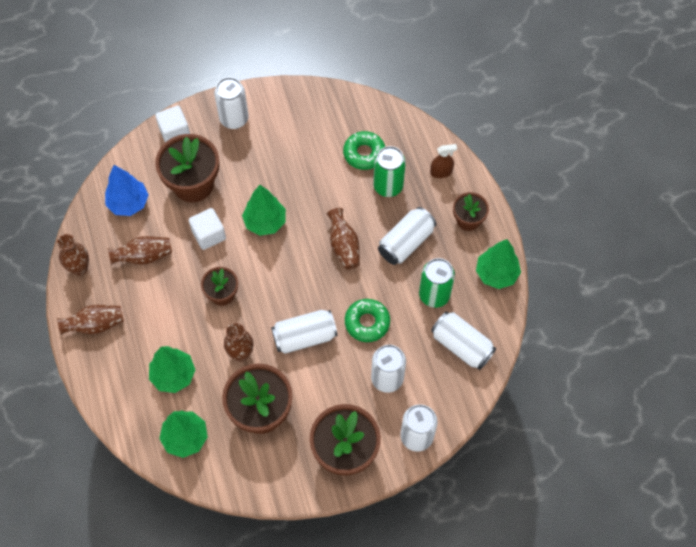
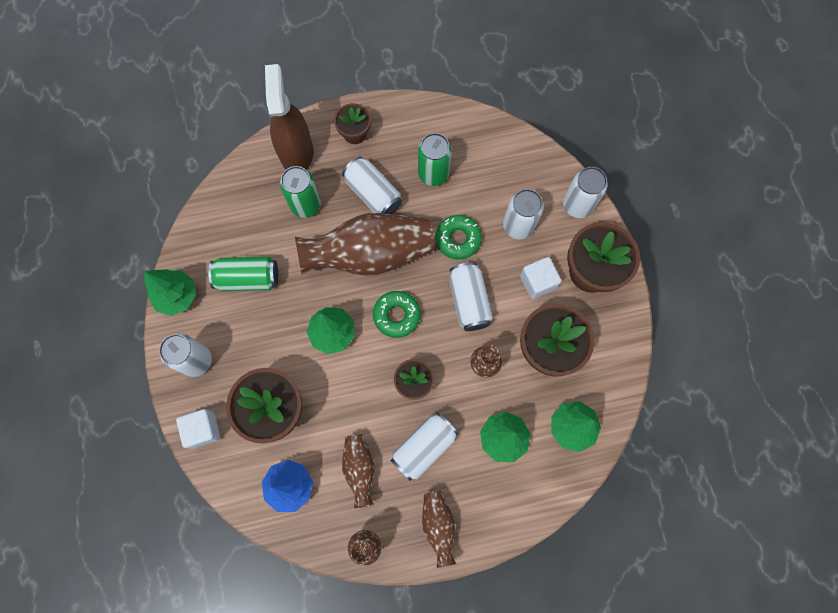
camera: 85 degrees left, 10 degrees up
white cube [189,208,226,250] -> white cube moved to [520,257,561,299]
brown vase [327,208,360,270] -> brown vase [295,213,434,276], size x2.04
green donut [343,131,385,170] -> green donut moved to [373,291,420,338]
brown spray bottle [430,144,457,178] -> brown spray bottle [265,64,313,170], size x2.24
white can [431,311,496,370] -> white can moved to [390,412,458,481]
green tree [476,239,521,289] -> green tree moved to [144,269,196,316]
none -> green can [208,257,278,291]

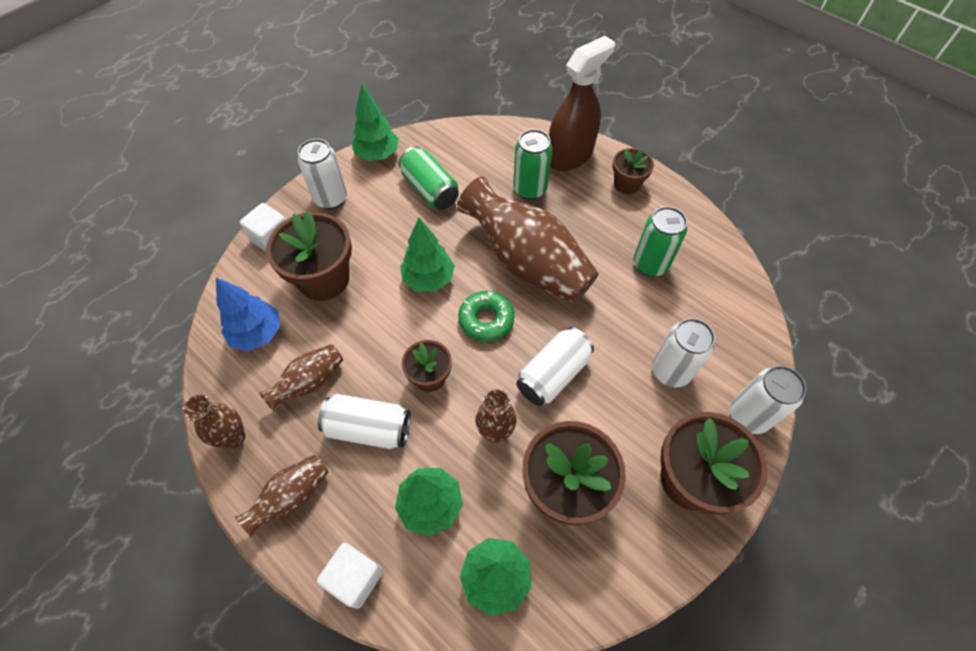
camera: 55 degrees right, 15 degrees down
white can [342,157,402,214] -> none
green donut [435,215,482,260] -> none
white cube [520,257,561,299] -> white cube moved to [317,542,383,609]

